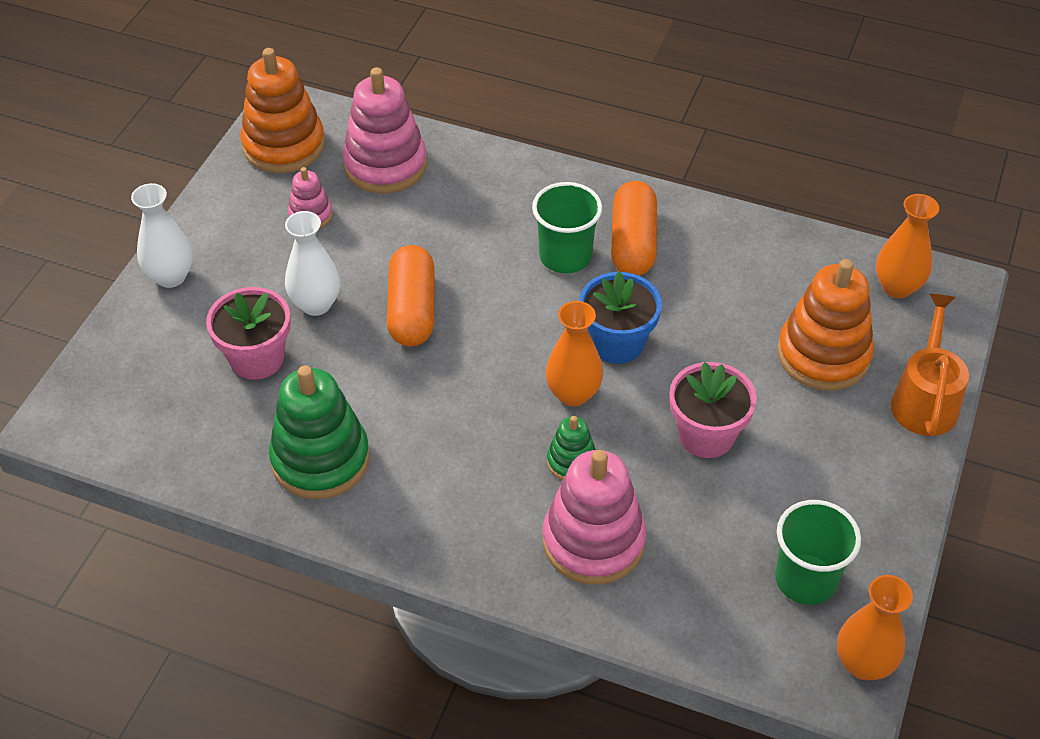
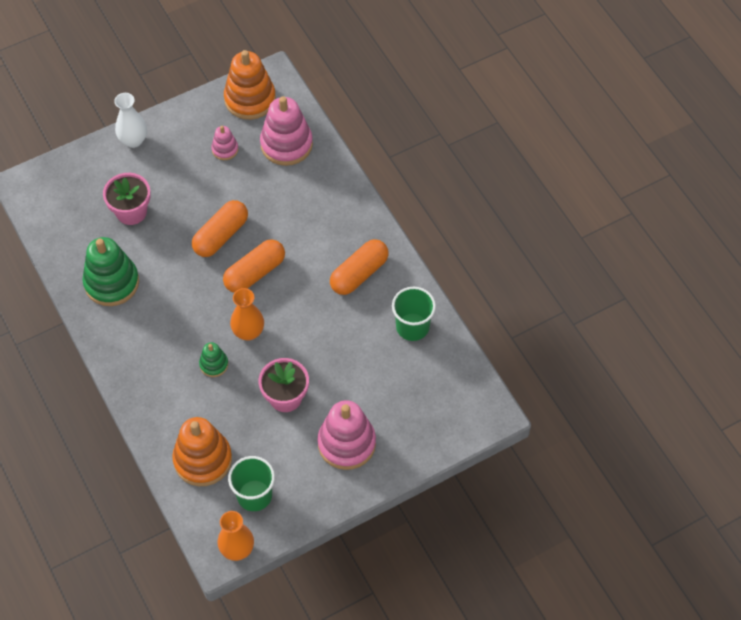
camera: 40 degrees right, 10 degrees up
white vase [285,211,340,316] -> none
green cup [532,182,602,273] -> green cup moved to [392,287,436,341]
pink stacking toy [543,450,646,585] -> pink stacking toy moved to [317,400,376,470]
blue flower pot [579,272,662,364] -> none
orange stacking toy [777,259,874,391] -> orange stacking toy moved to [172,417,232,486]
orange vase [876,194,939,298] -> none
orange watering can [891,294,969,436] -> none
none -> orange capsule [223,239,285,293]

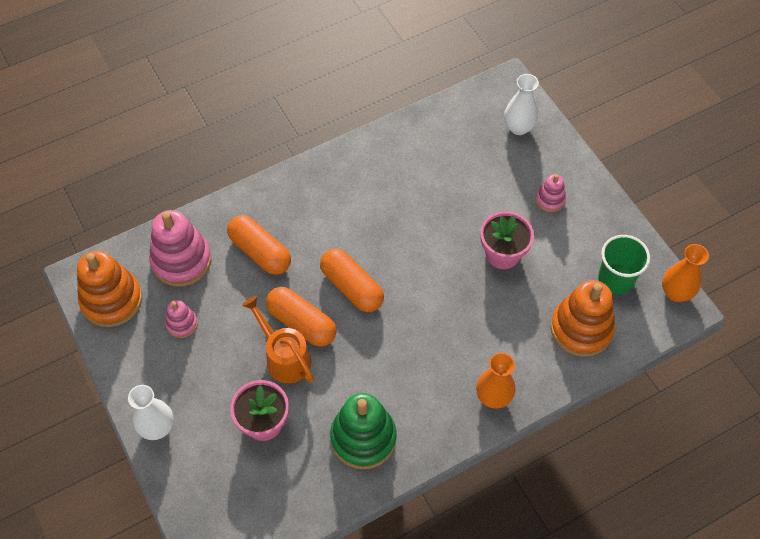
camera: 90 degrees left, 0 degrees up
green stacking toy [199,342,228,377] -> none
orange vase [230,288,264,341] -> orange vase moved to [476,353,516,409]
pink stacking toy [317,400,376,470] -> pink stacking toy [536,174,566,212], size x0.51
orange capsule [330,239,389,295] -> orange capsule moved to [227,215,291,275]
green cup [392,287,436,341] -> none
none -> orange watering can [242,296,314,384]
none -> white vase [504,74,539,135]

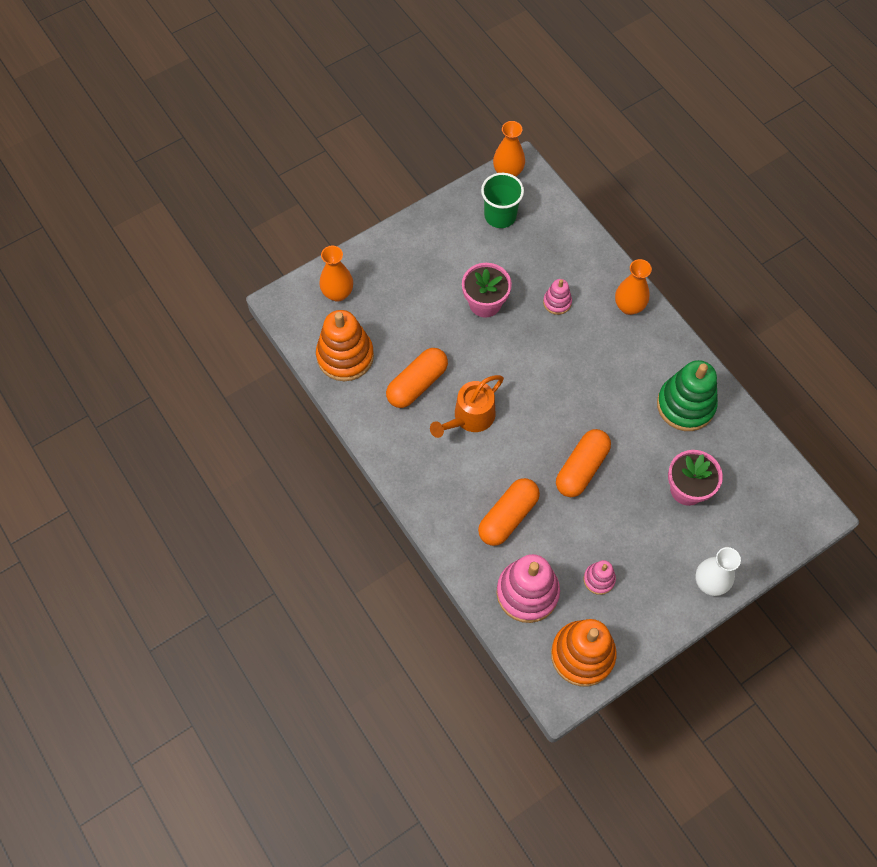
camera: 95 degrees left, 5 degrees up
orange watering can [242,296,314,384] -> orange watering can moved to [430,375,504,438]
orange capsule [320,248,384,312] -> orange capsule moved to [386,348,448,408]
white vase [504,74,539,135] -> orange vase [319,246,353,302]
pink stacking toy [536,174,566,212] -> pink stacking toy moved to [543,279,572,315]
orange stacking toy [550,280,615,357] -> orange stacking toy moved to [316,310,374,381]

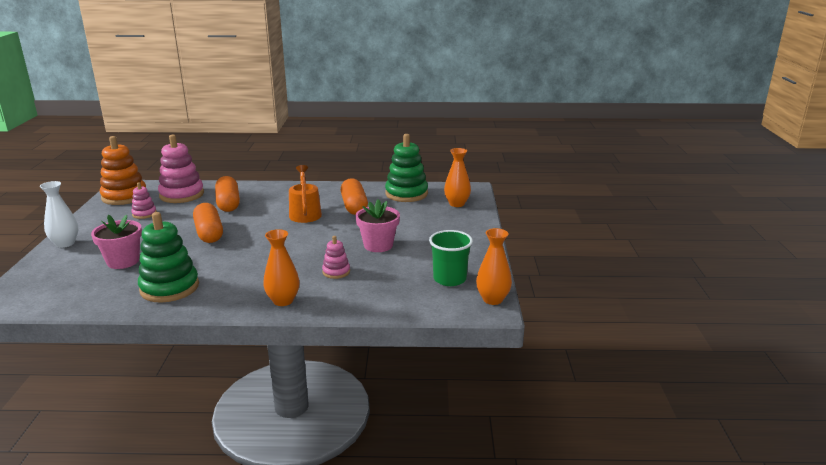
camera: 125 degrees right, 40 degrees down
orange stacking toy [316,310,374,381] -> green stacking toy [385,134,428,202]

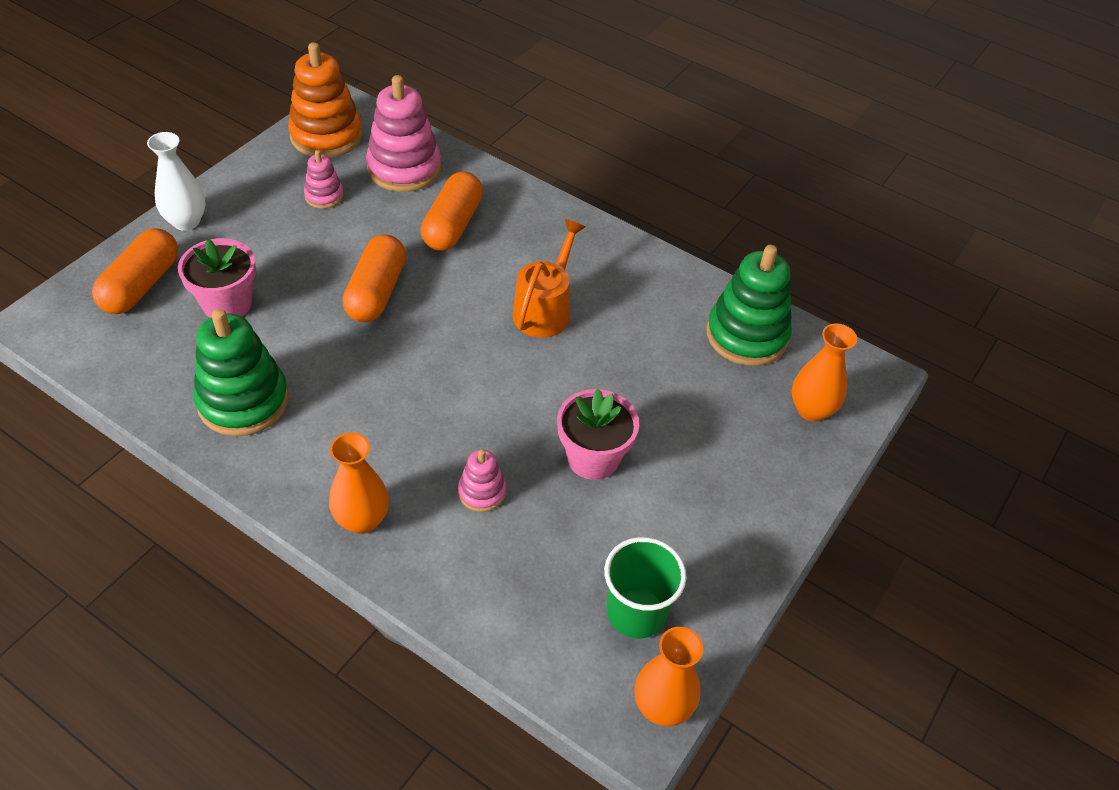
camera: 30 degrees right, 25 degrees up
orange capsule [341,178,368,215] -> orange capsule moved to [92,228,178,314]

